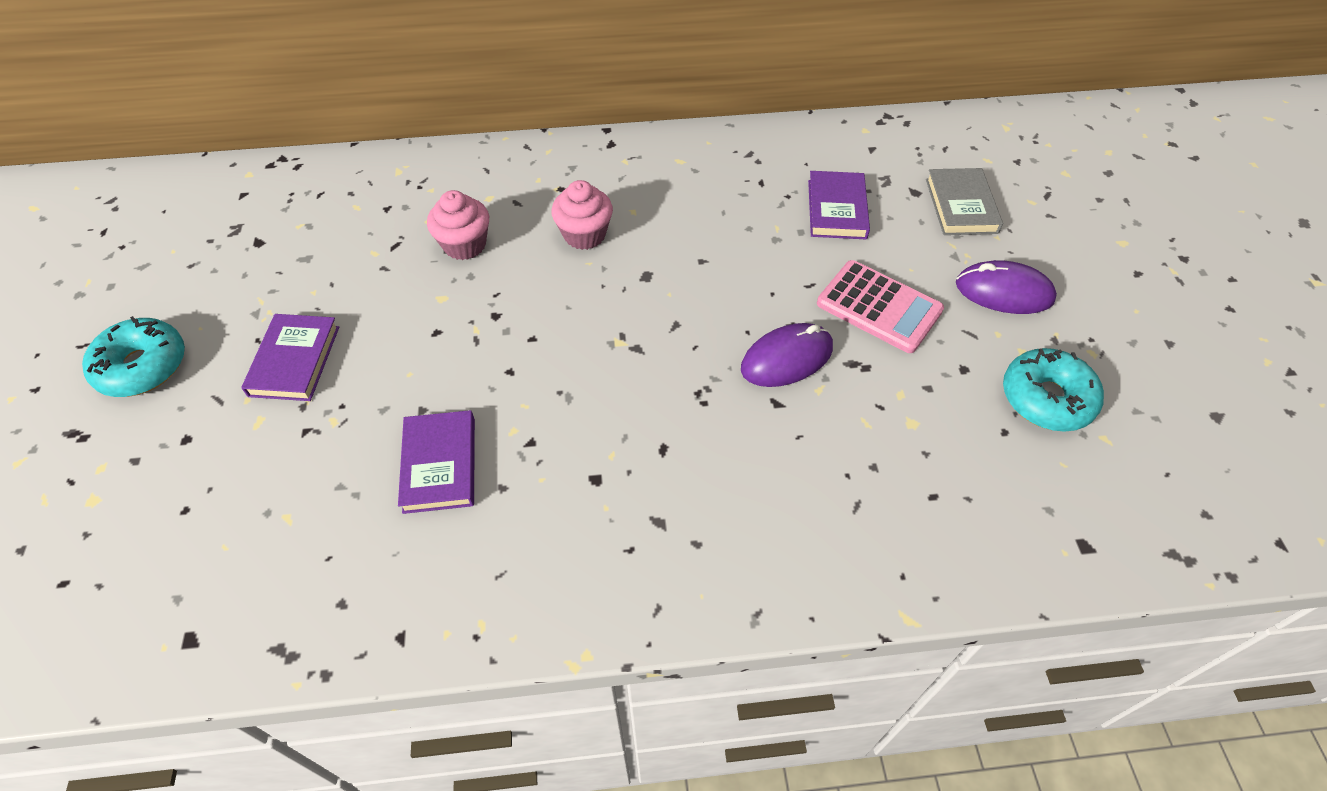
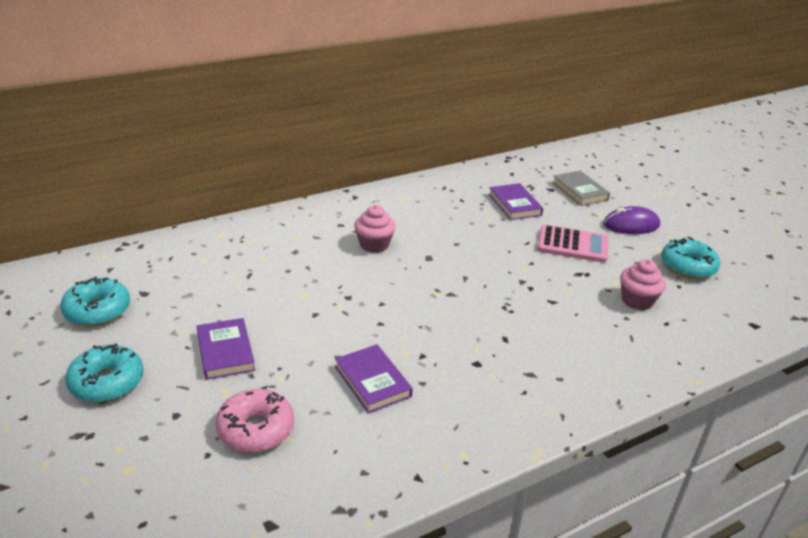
camera: 25 degrees left, 20 degrees down
pink cupcake [427,190,489,260] -> pink cupcake moved to [620,259,666,310]
purple mouse [741,323,833,387] -> none
none -> turquoise donut [60,277,130,326]
none -> pink donut [216,389,294,453]

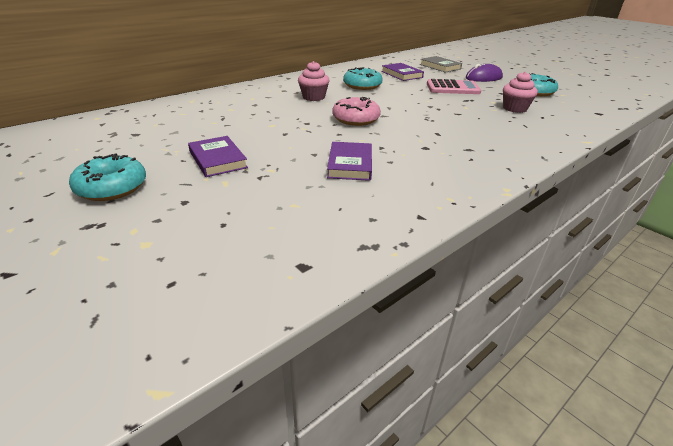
camera: 10 degrees left, 0 degrees up
turquoise donut [60,277,130,326] -> turquoise donut moved to [343,67,383,90]
pink donut [216,389,294,453] -> pink donut moved to [333,97,381,126]
purple book [335,344,413,413] -> purple book turned 45 degrees clockwise [327,142,372,181]

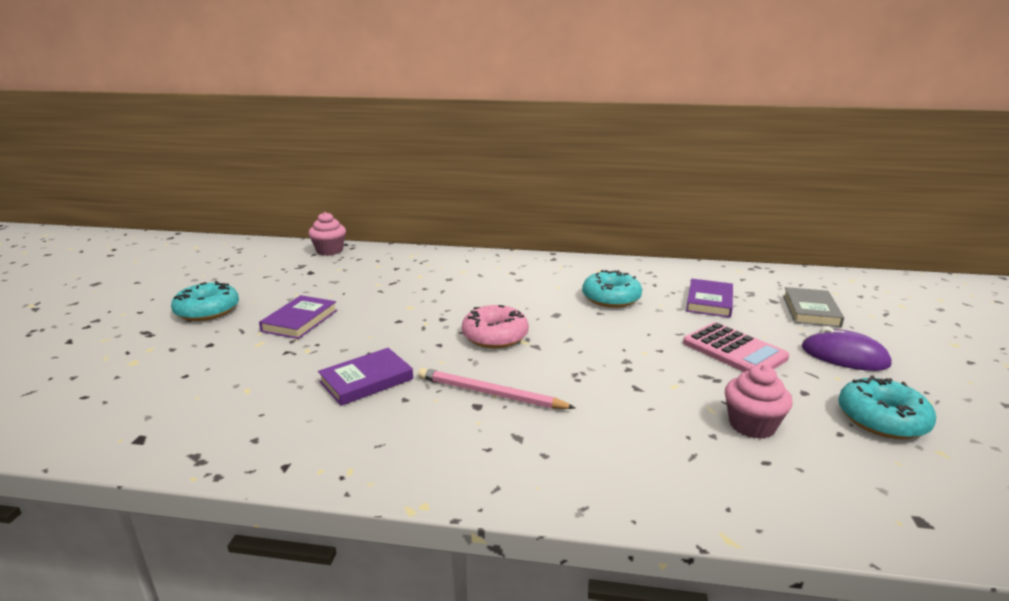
camera: 50 degrees right, 10 degrees down
pink cupcake [298,61,330,101] -> pink cupcake moved to [308,212,346,256]
none -> pink pencil [418,368,575,409]

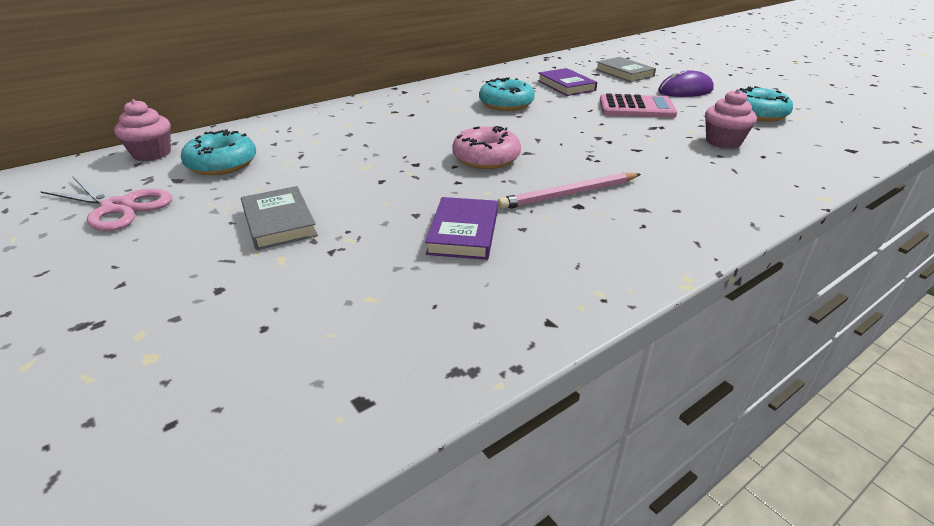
camera: 45 degrees left, 10 degrees up
turquoise donut [171,281,239,321] -> turquoise donut moved to [181,129,256,175]
purple book [259,295,337,339] -> grey book [241,186,318,250]
none -> pink scissors [40,176,172,231]

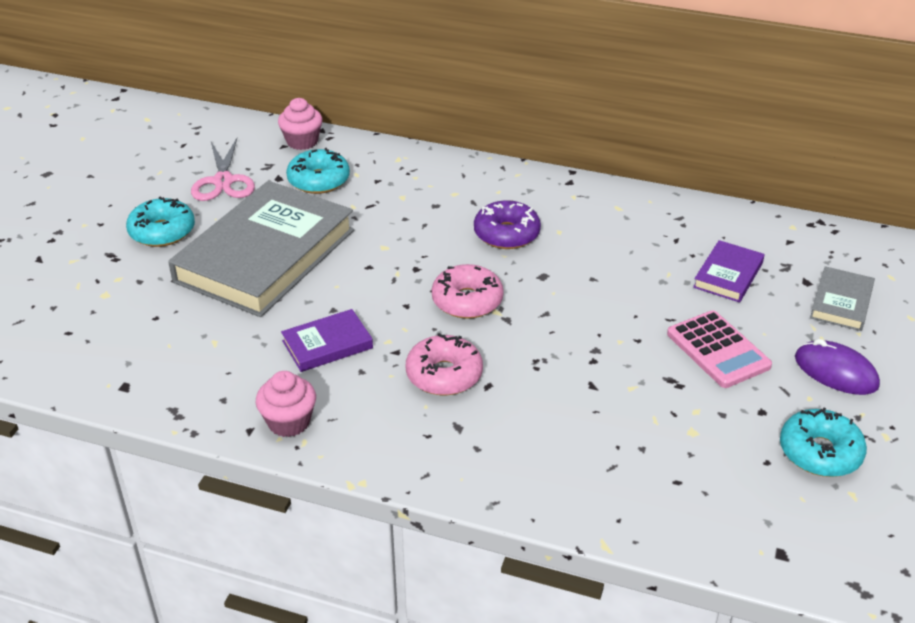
camera: 55 degrees right, 5 degrees up
grey book [241,186,318,250] -> grey book [168,181,354,317], size x2.27
turquoise donut [479,77,535,111] -> turquoise donut moved to [126,196,195,247]
pink pencil [497,173,641,209] -> pink donut [406,333,483,395]
pink cupcake [705,89,757,149] -> pink cupcake moved to [256,371,316,437]
none -> purple donut [474,200,541,249]

